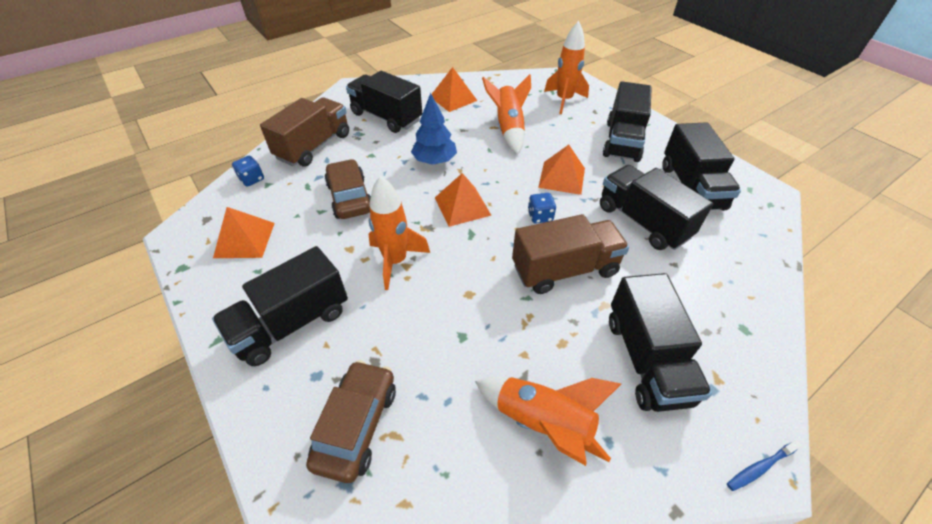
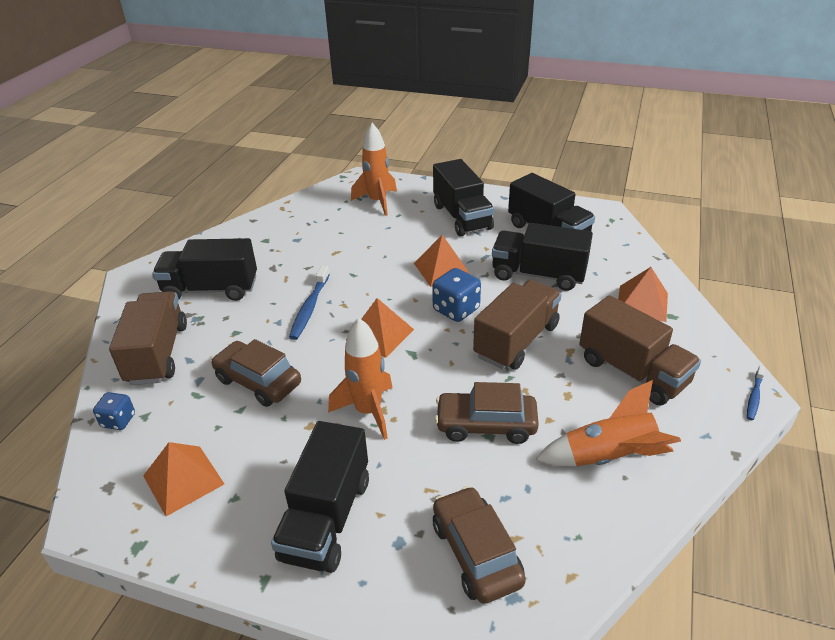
camera: 35 degrees left, 10 degrees down
blue tree [411,93,457,165] -> blue toothbrush [289,265,330,340]
orange pyramid [432,67,477,112] -> orange pyramid moved to [618,267,668,322]
orange rocket [482,74,531,155] -> none
blue dice [528,193,556,224] -> blue dice [432,268,481,322], size x1.58
black truck [609,273,712,412] -> brown truck [579,295,701,405]
none -> brown car [435,382,539,444]

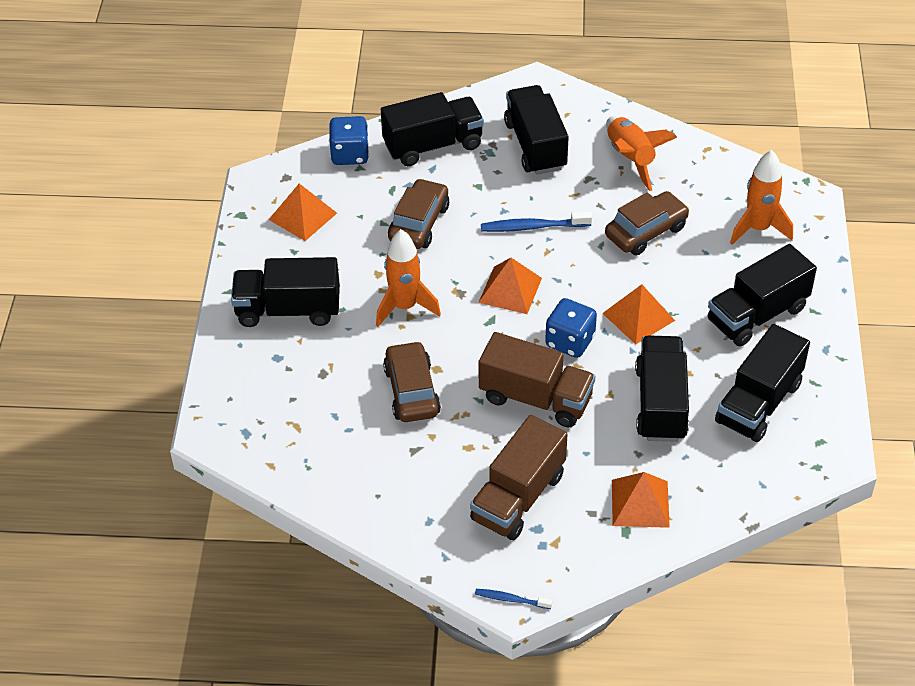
camera: 75 degrees right, 10 degrees up
blue dice [93,392,135,430] -> blue dice [329,116,369,165], size x1.58
brown truck [109,291,187,385] -> black truck [381,92,484,166]
brown car [433,486,526,604] -> brown car moved to [605,191,690,255]
orange rocket [535,380,681,466] -> orange rocket moved to [606,116,677,191]

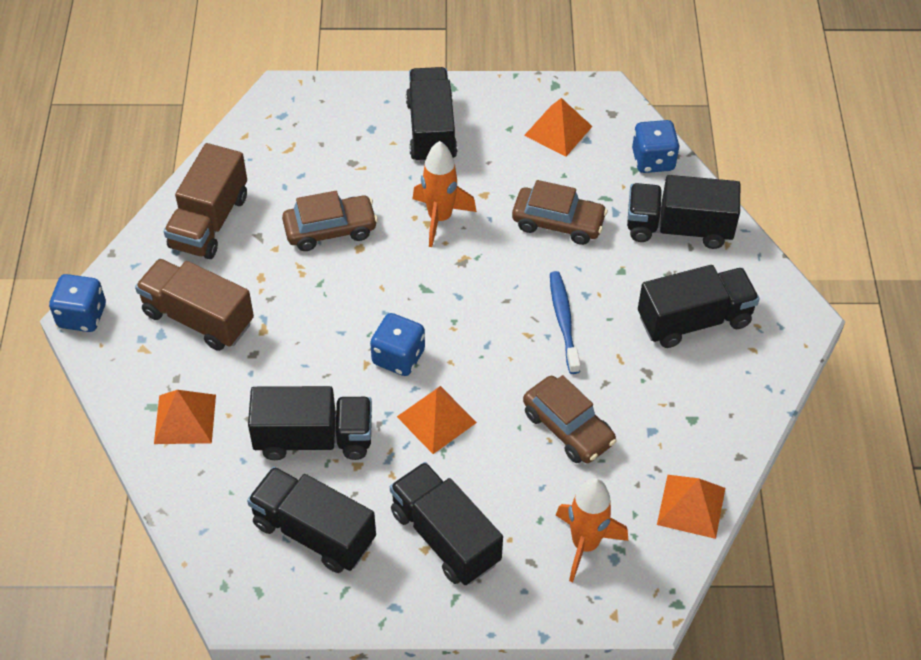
camera: 85 degrees right, 5 degrees up
black truck [381,92,484,166] -> black truck turned 120 degrees clockwise [627,175,740,249]
blue toothbrush [475,589,552,609] -> blue dice [49,274,106,332]
orange pyramid [478,258,542,314] -> orange pyramid moved to [657,475,725,539]
brown truck [479,332,595,428] -> brown truck moved to [164,143,247,259]
orange rocket [606,116,677,191] -> none

